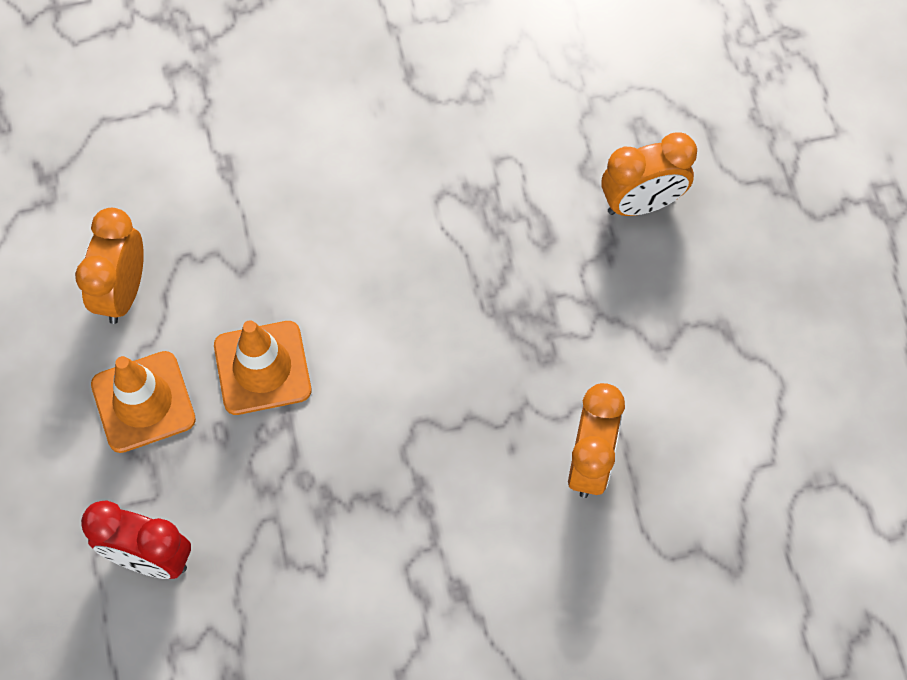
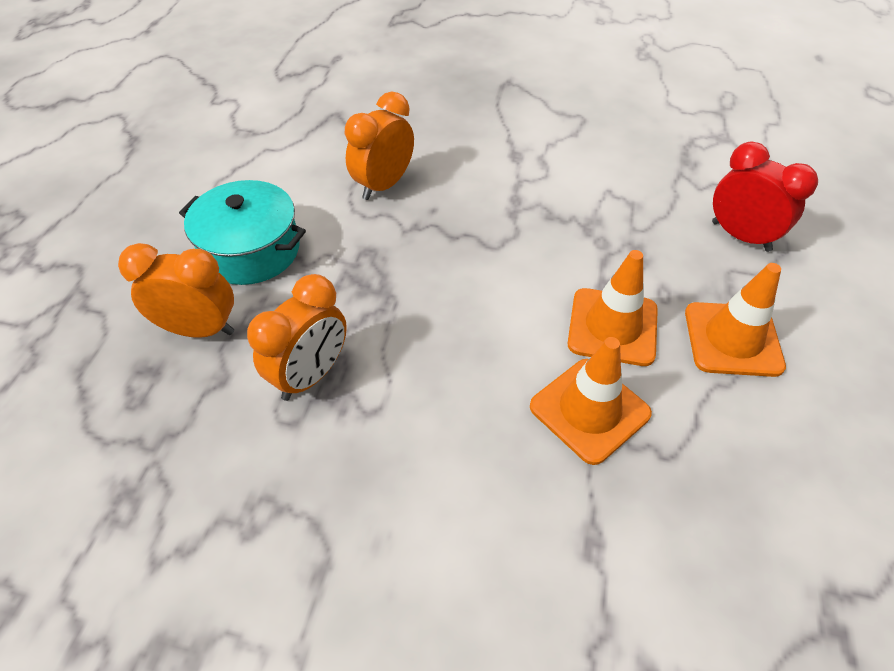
camera: 155 degrees left, 15 degrees down
orange clock [75,208,144,324] -> orange clock moved to [247,274,347,401]
none -> turquoise pot [179,180,306,285]
none -> orange traffic cone [530,337,652,465]

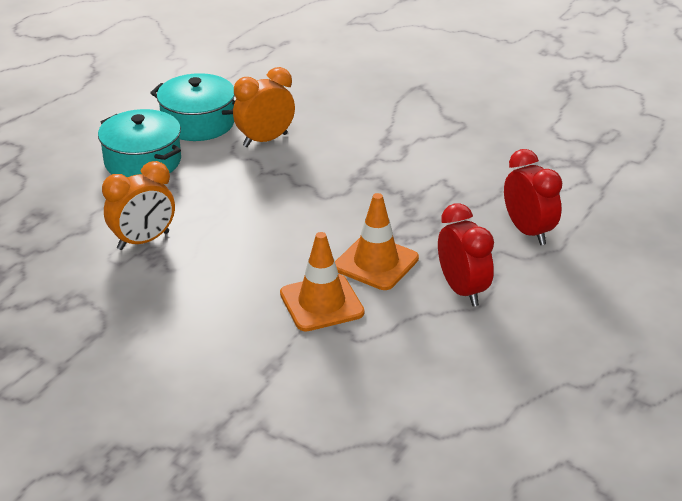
camera: 20 degrees right, 15 degrees down
orange clock [118,243,234,338] -> none
orange traffic cone [685,263,786,377] -> red clock [438,203,494,306]
none -> turquoise pot [150,73,235,141]

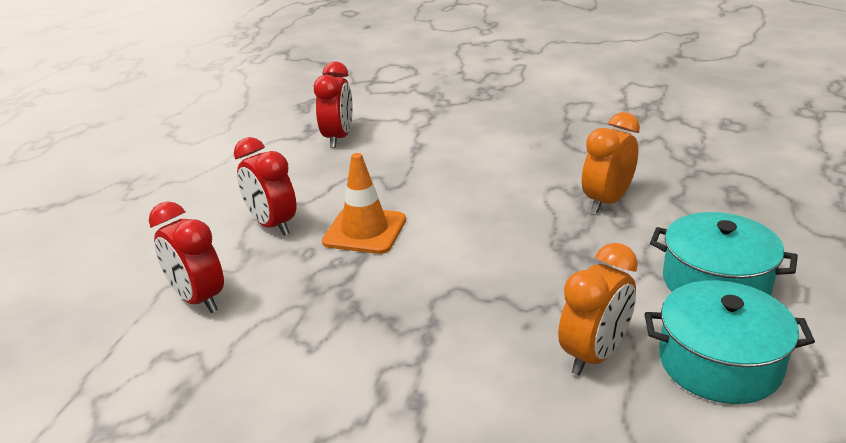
camera: 165 degrees right, 5 degrees down
orange traffic cone [280,232,364,331] -> none
none -> red clock [314,62,353,148]

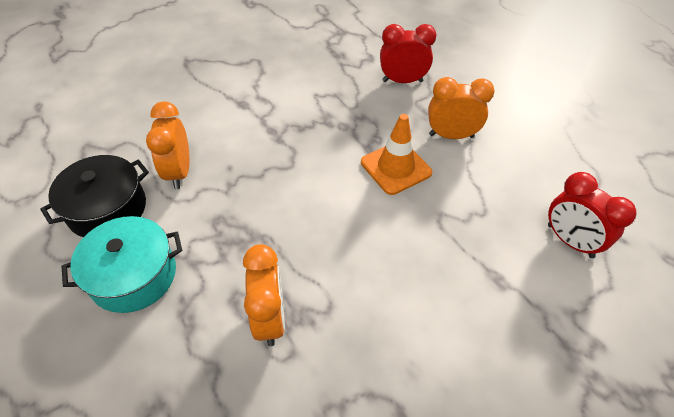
camera: 130 degrees right, 20 degrees up
red clock [234,137,296,236] -> orange clock [428,77,494,139]
turquoise pot [645,280,815,404] -> black pot [40,155,149,237]

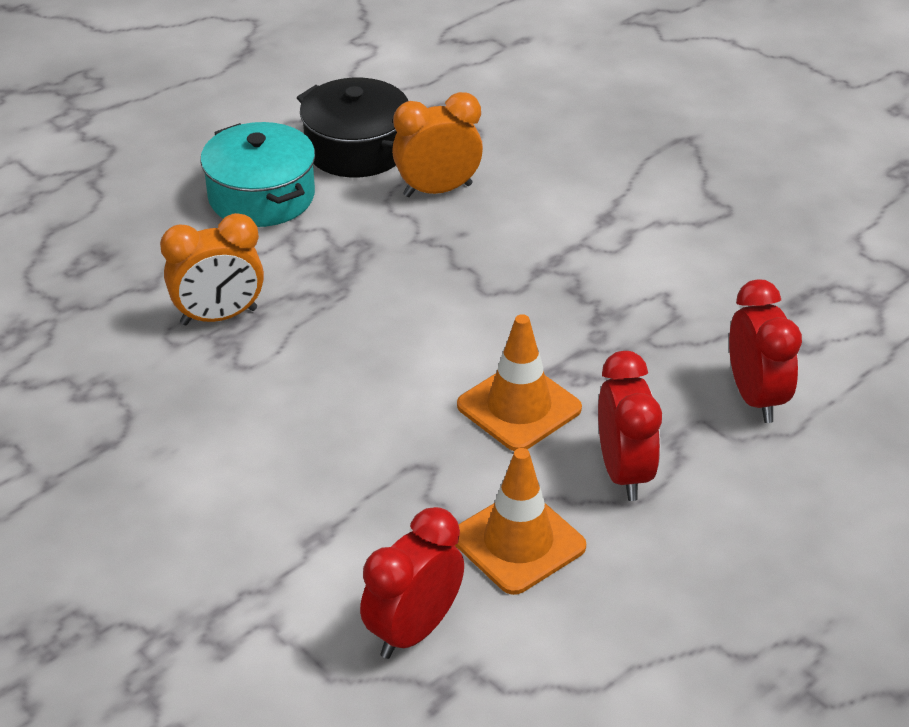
camera: 80 degrees right, 10 degrees down
orange clock [428,77,494,139] -> red clock [598,351,662,501]
none -> orange traffic cone [455,448,586,595]

